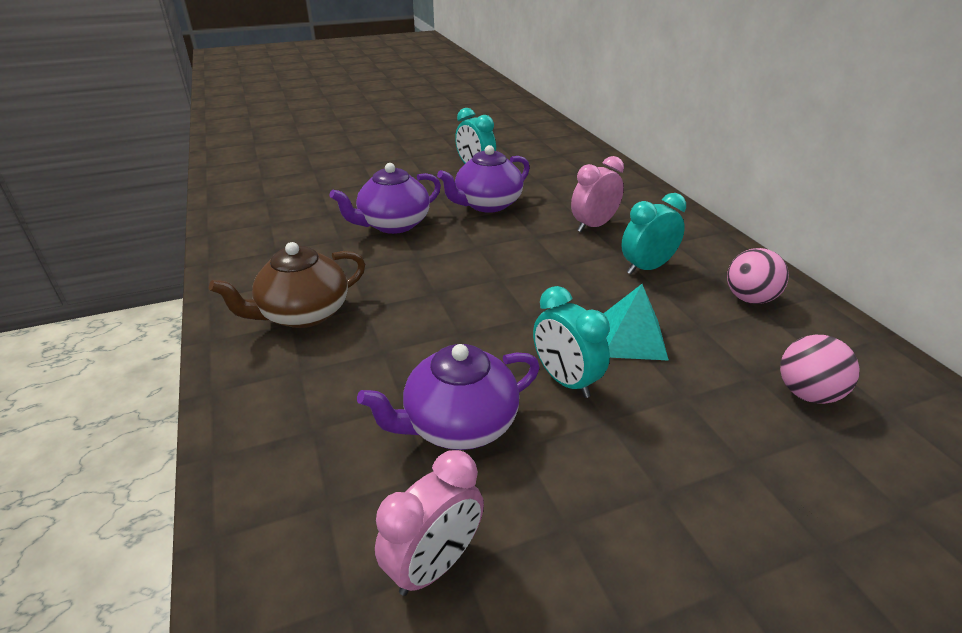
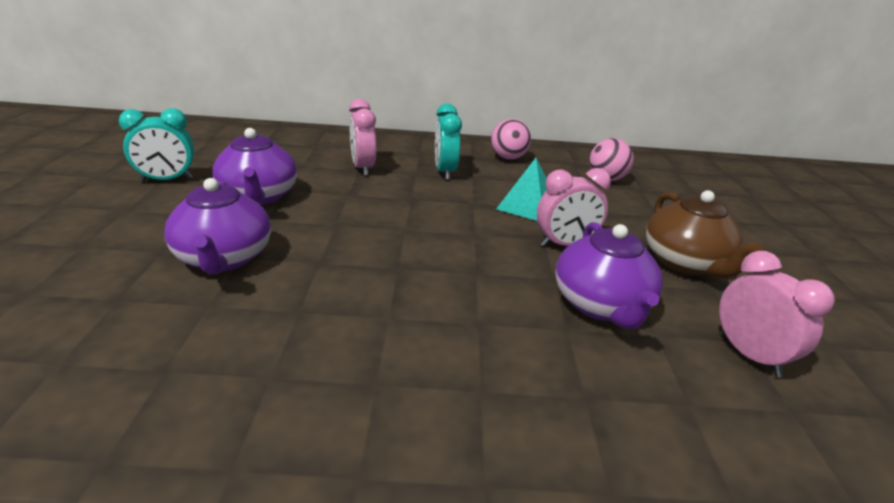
camera: 70 degrees left, 5 degrees down
brown teapot [209,242,365,328] -> brown teapot moved to [646,190,763,278]
turquoise clock [533,286,610,398] -> pink clock [537,168,611,247]

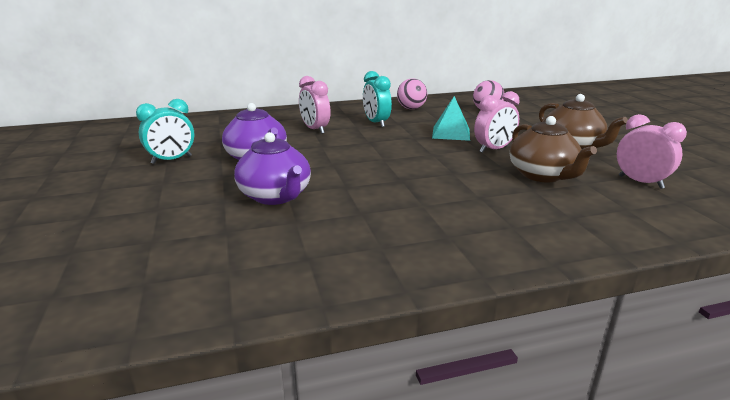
camera: 15 degrees left, 5 degrees down
purple teapot [555,222,663,329] -> brown teapot [510,116,597,182]

